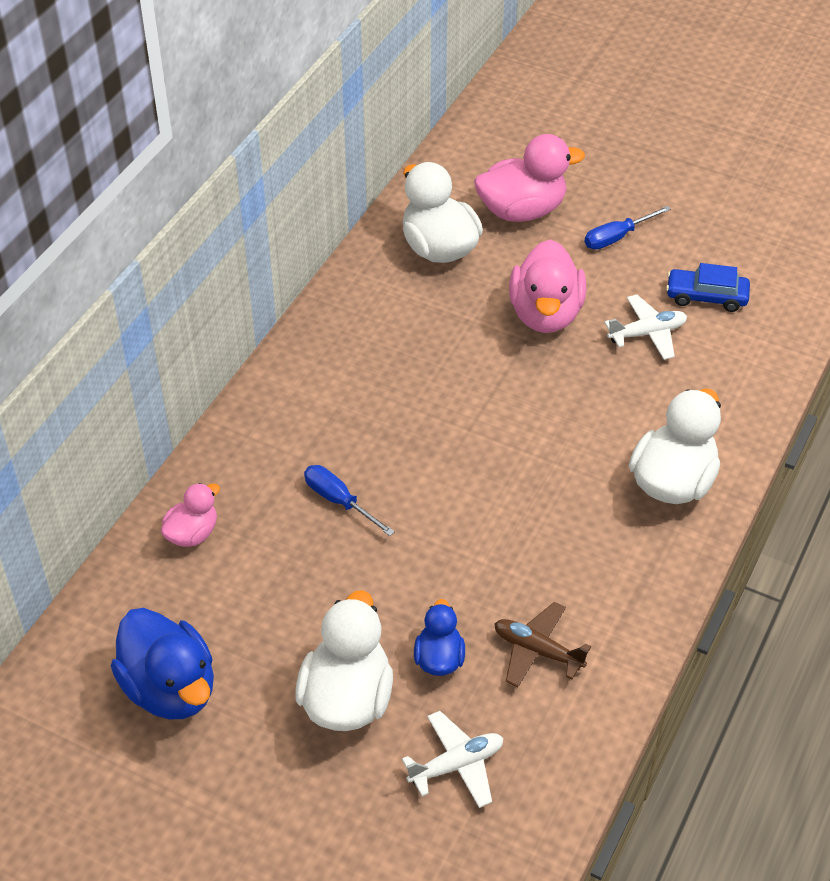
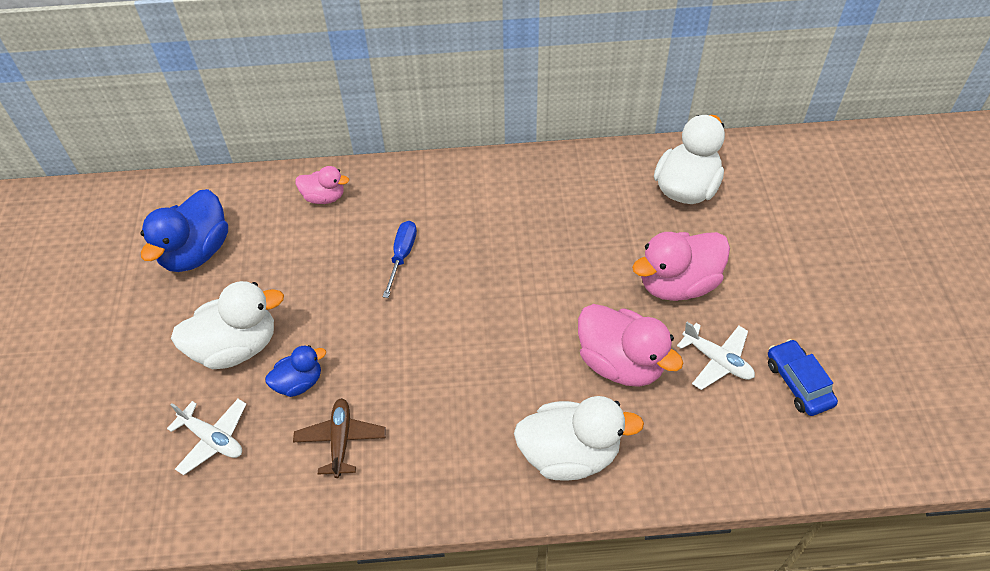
camera: 60 degrees right, 5 degrees up
pink duck [474,134,585,222] -> pink duck moved to [578,304,683,387]
blue screwdriver [585,206,671,249] -> none

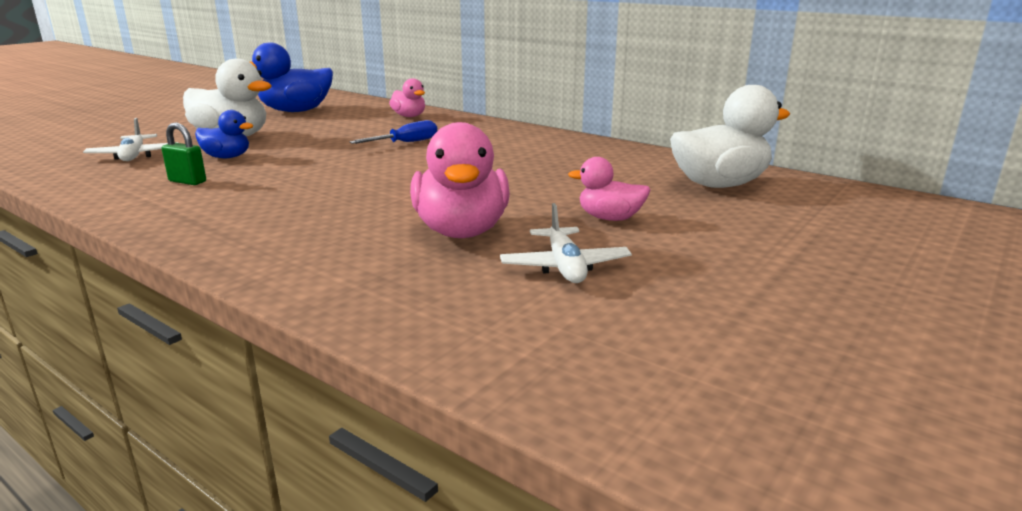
camera: 40 degrees right, 30 degrees down
brown plane [293,398,386,478] -> green padlock [162,122,206,185]
white duck [514,396,644,481] -> none
pink duck [632,232,730,301] -> pink duck [568,157,650,221], size x0.56
blue car [768,339,838,416] -> none

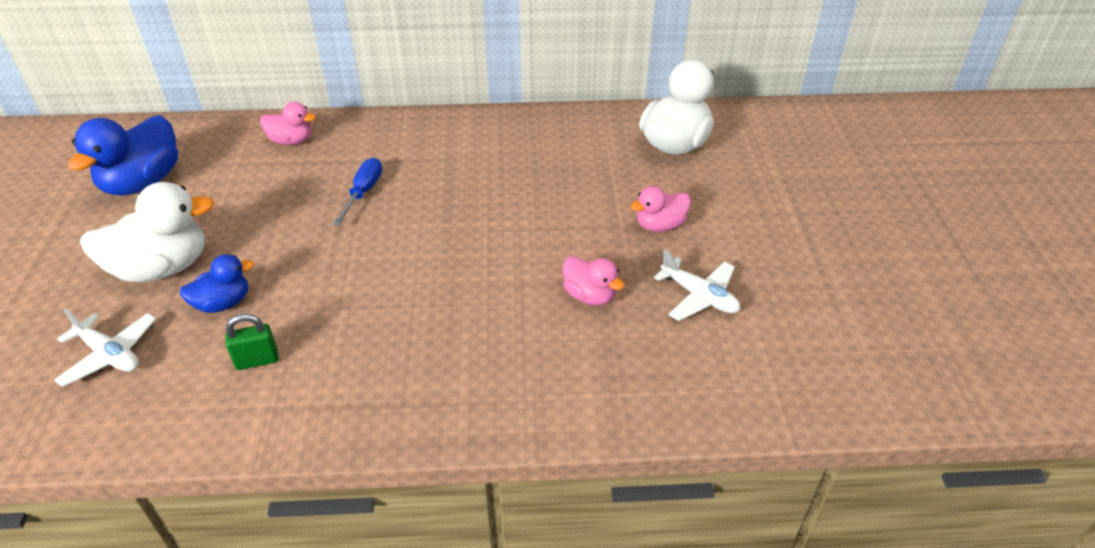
camera: 40 degrees left, 20 degrees up
pink duck [410,122,510,238] -> pink duck [563,256,624,306], size x0.56

